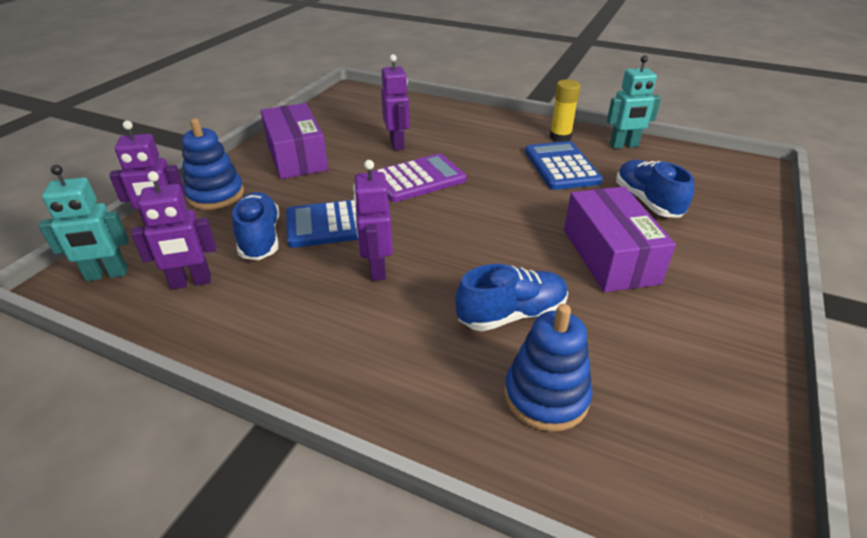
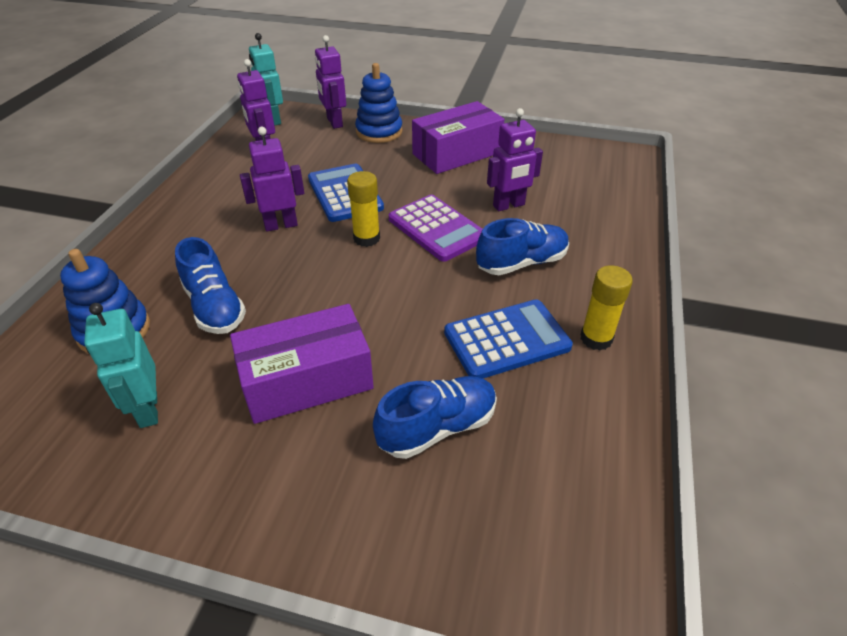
camera: 80 degrees right, 5 degrees up
blue shoe [232,192,279,260] -> blue shoe moved to [476,218,569,275]
turquoise robot [607,55,661,149] -> turquoise robot moved to [84,303,158,428]
none -> yellow glue stick [347,171,380,247]

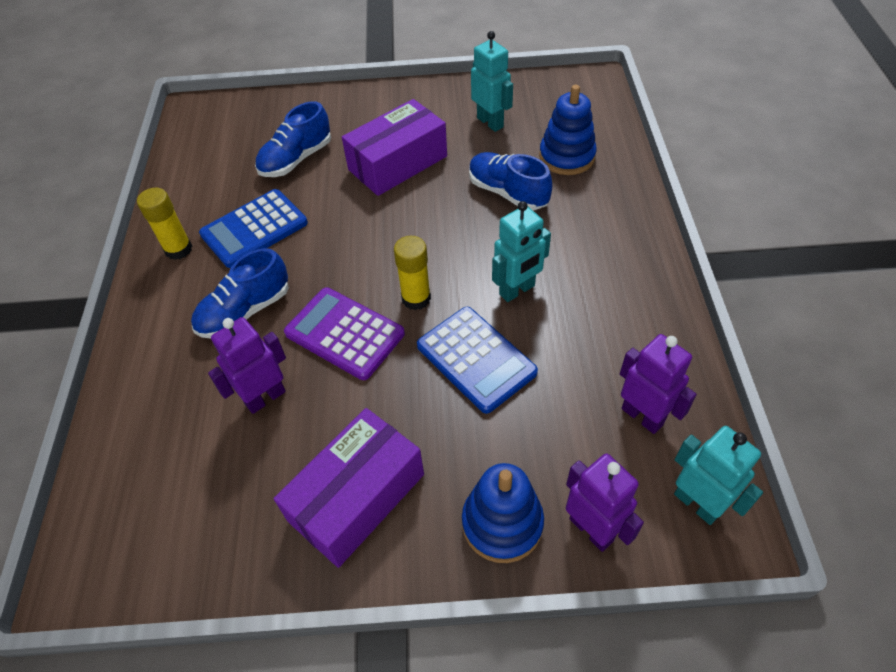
camera: 165 degrees right, 10 degrees up
purple robot [240,127,304,231] -> turquoise robot [492,201,551,302]

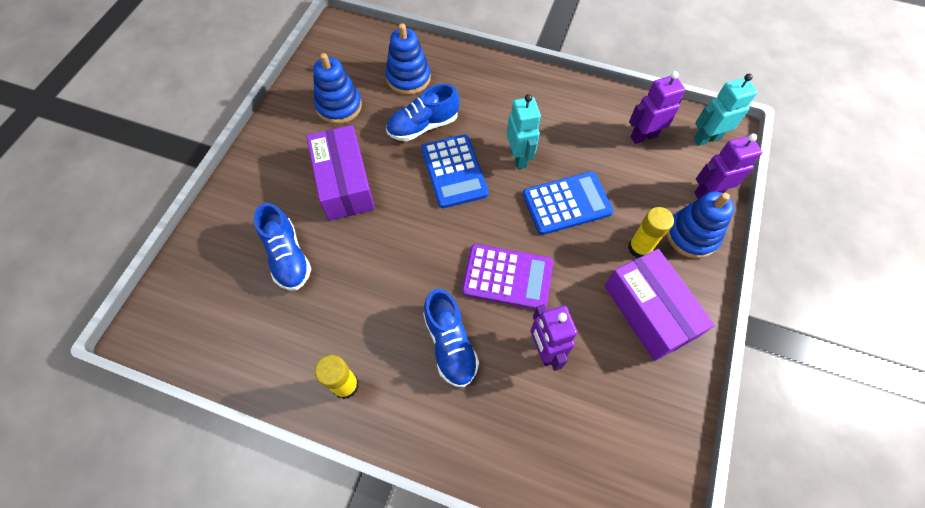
camera: 70 degrees left, 10 degrees up
blue calculator [199,189,308,268] -> blue calculator moved to [421,134,489,208]
purple calculator [284,287,405,380] -> purple calculator turned 135 degrees counterclockwise [462,244,553,309]
yellow glue stick [394,236,431,310] -> yellow glue stick moved to [628,207,674,258]
turquoise robot [471,31,513,132] -> blue stacking toy [313,53,362,124]

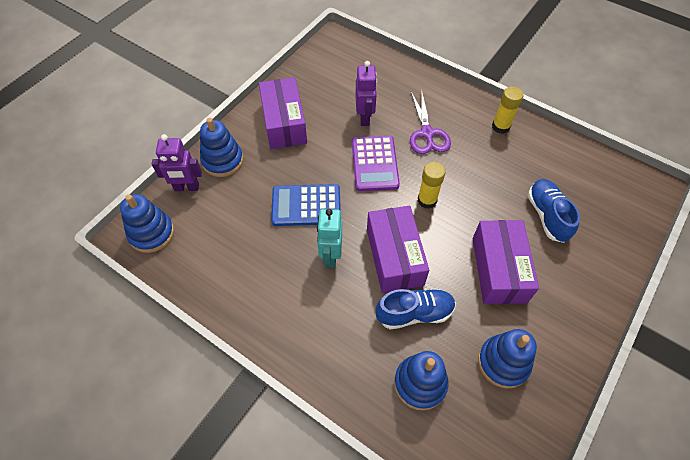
camera: 165 degrees left, 5 degrees down
blue calculator [421,134,489,208] -> purple box [367,206,429,293]
blue shoe [423,289,479,387] -> purple scissors [410,89,451,154]
purple calculator [462,244,553,309] -> purple calculator turned 120 degrees counterclockwise [352,136,400,191]
yellow glue stick [628,207,674,258] -> yellow glue stick moved to [418,162,446,209]
purple robot [629,71,685,144] -> none
turquoise robot [694,74,758,146] -> blue stacking toy [120,194,174,253]

